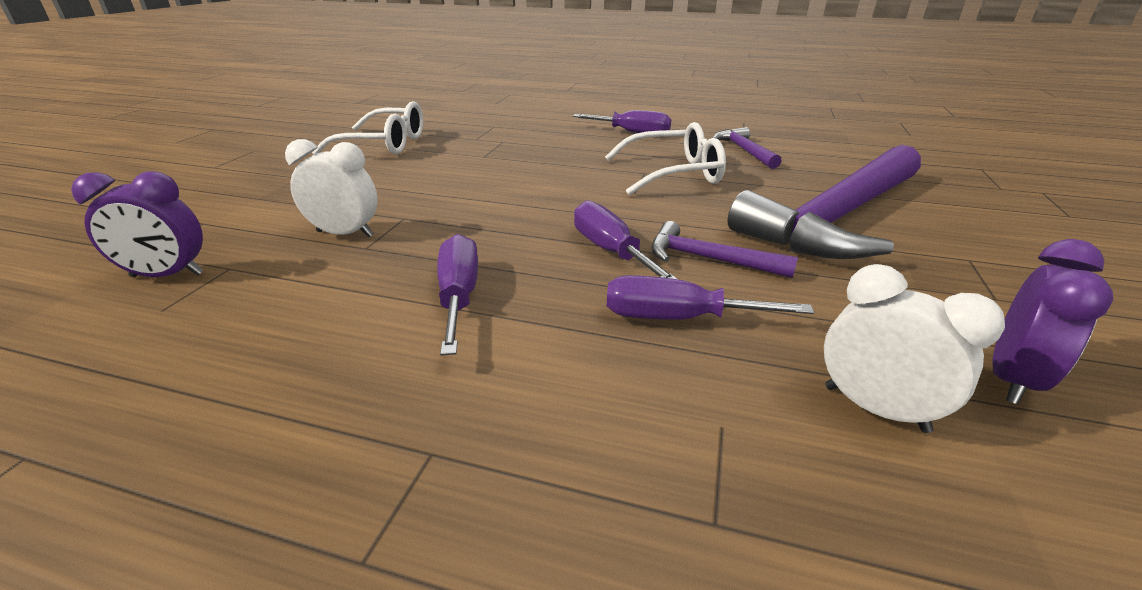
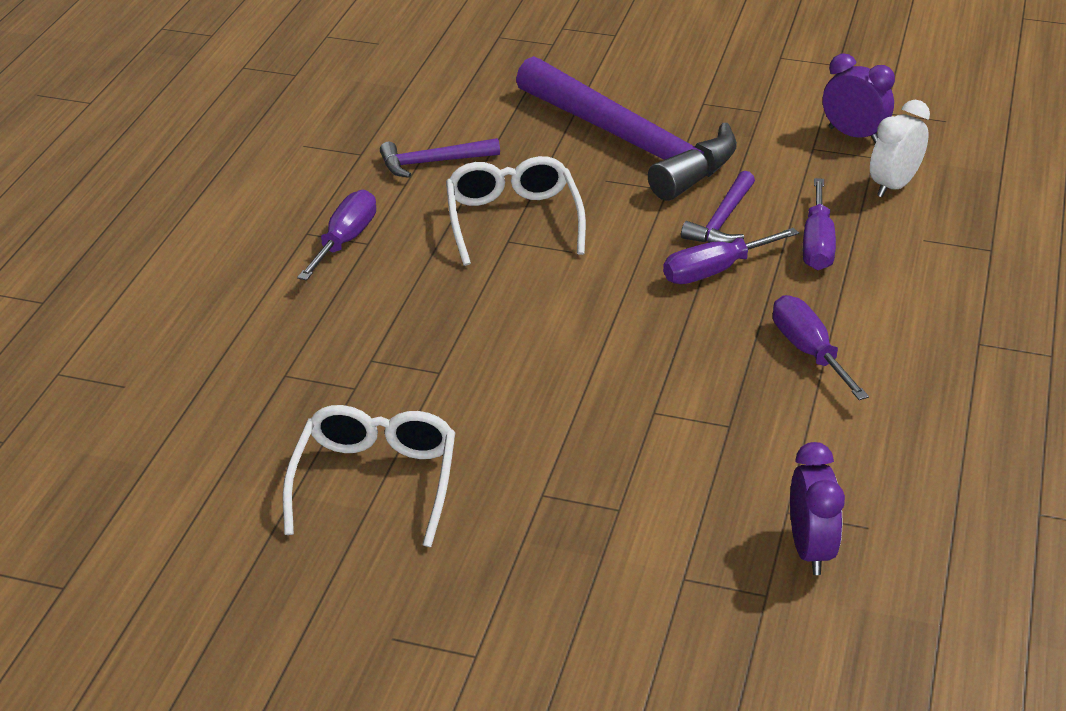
camera: 90 degrees left, 5 degrees up
white clock [285,139,378,237] -> none
purple screwdriver [437,234,478,356] -> purple screwdriver turned 75 degrees clockwise [773,295,869,400]

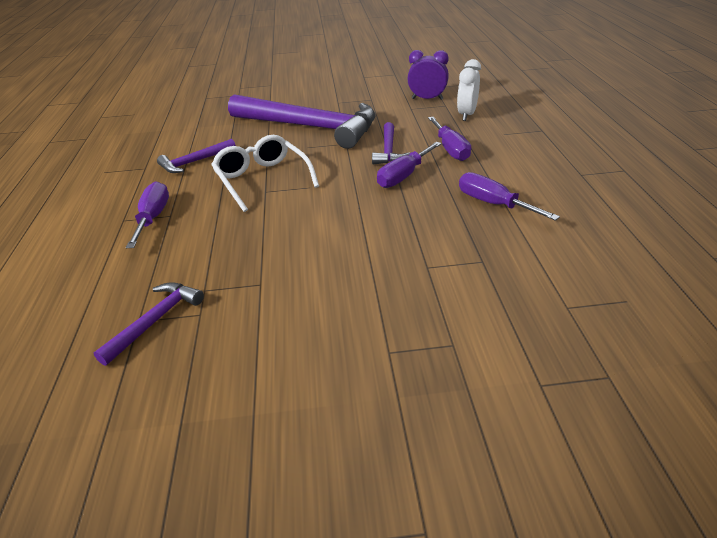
camera: 20 degrees left, 0 degrees up
white glasses [283,405,455,547] -> none
purple clock [790,442,845,575] -> none
none -> purple hammer [94,282,204,366]

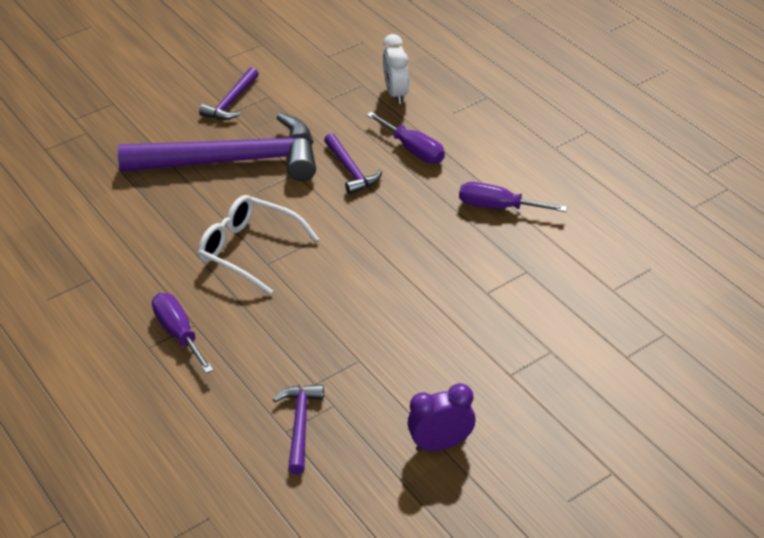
camera: 30 degrees left, 5 degrees up
purple hammer [157,139,236,173] -> purple hammer moved to [199,67,259,120]
purple screwdriver [377,142,442,188] -> none
purple clock [407,50,449,100] -> purple clock moved to [408,383,476,452]

